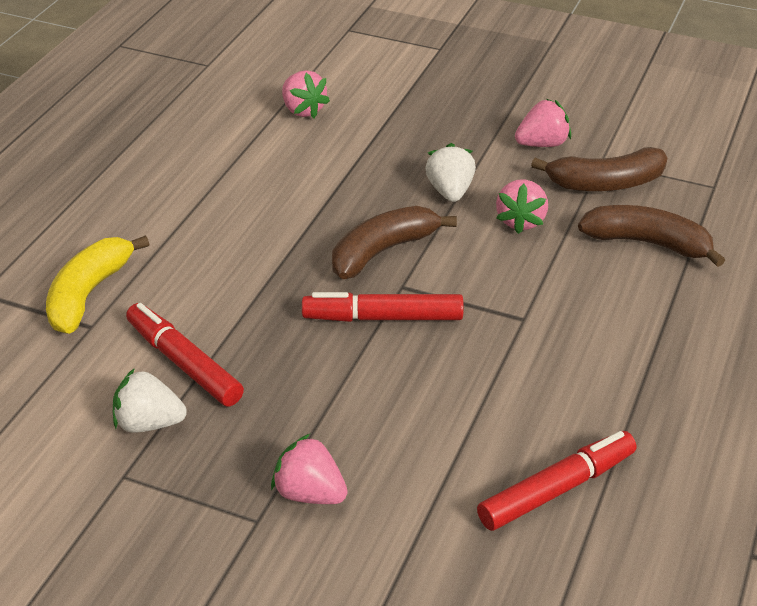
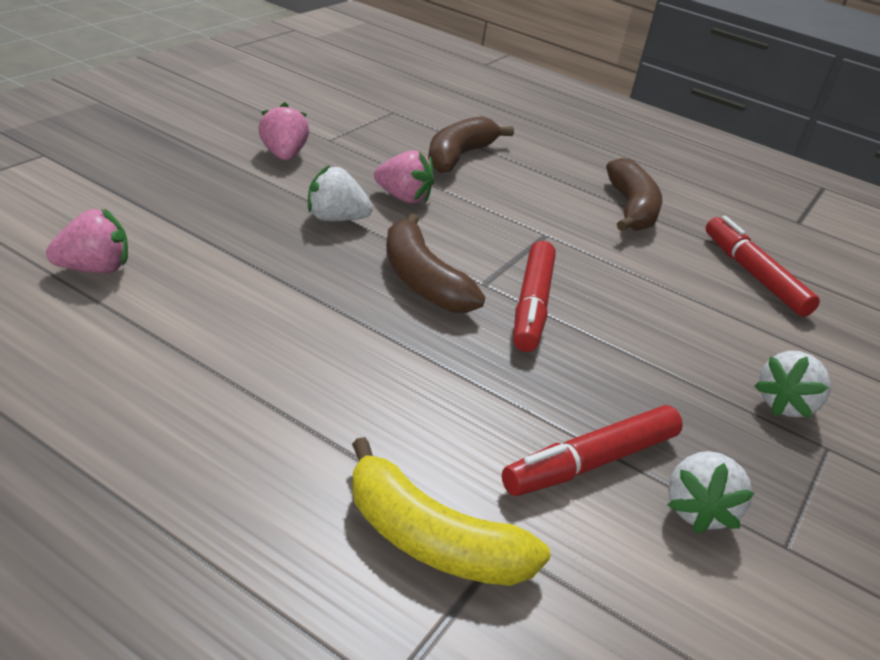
camera: 85 degrees left, 5 degrees down
pink strawberry [271,434,348,504] -> white strawberry [755,351,830,418]
brown banana [531,147,667,192] -> brown banana moved to [606,158,662,231]

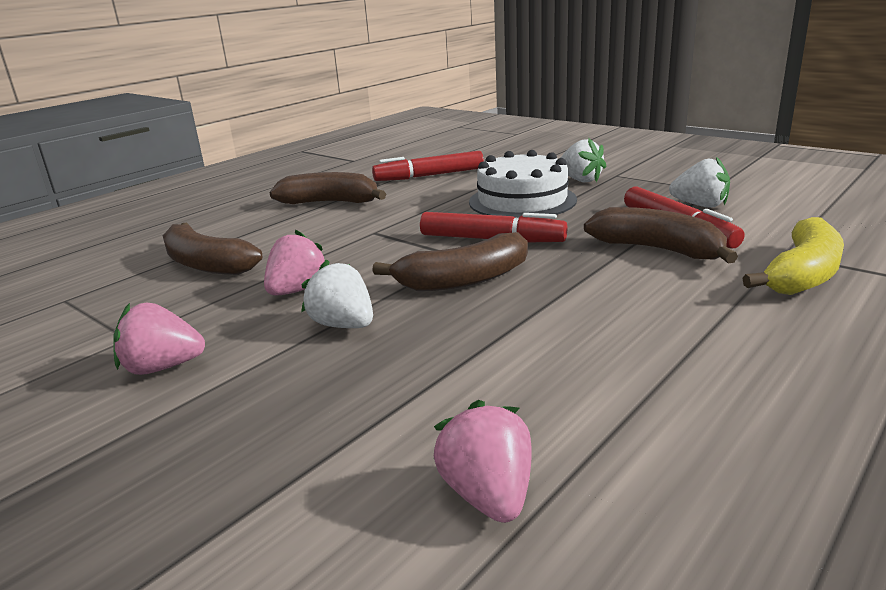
camera: 75 degrees left, 10 degrees down
white strawberry [308,165,373,221] -> white strawberry turned 120 degrees clockwise [301,260,373,328]
none -> white cake [469,150,577,218]
none -> brown banana [584,207,738,264]

